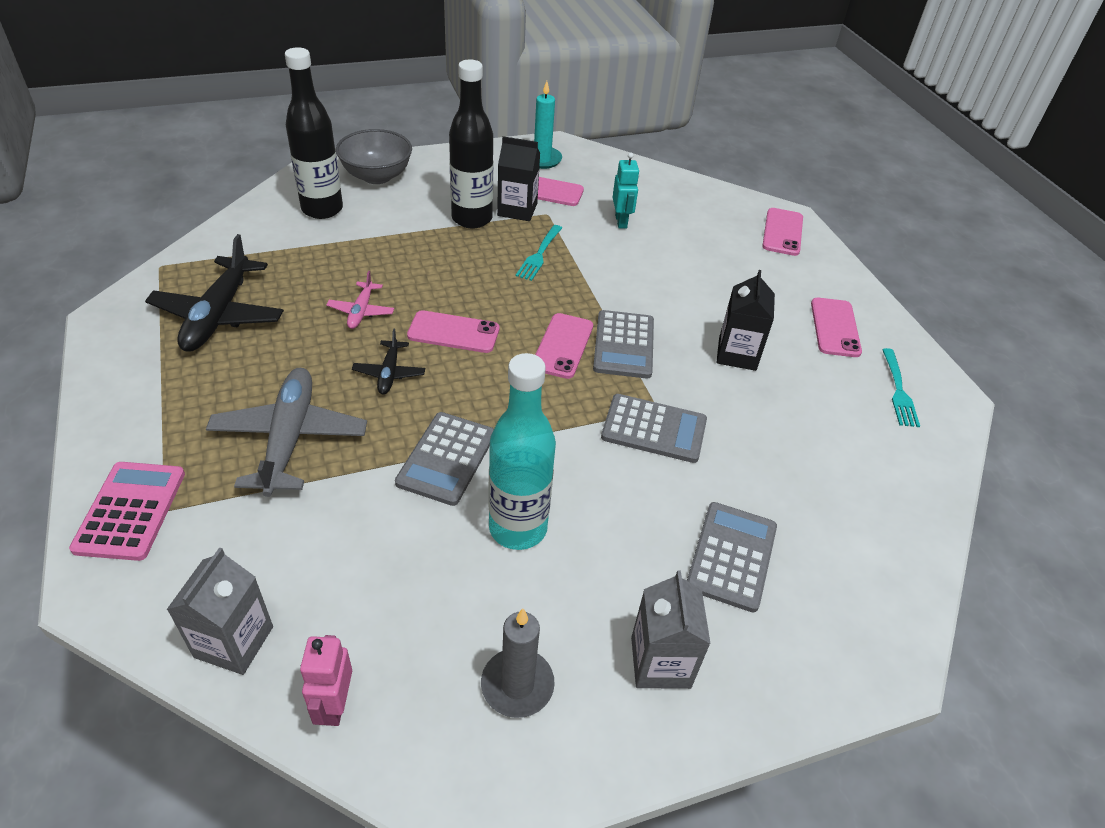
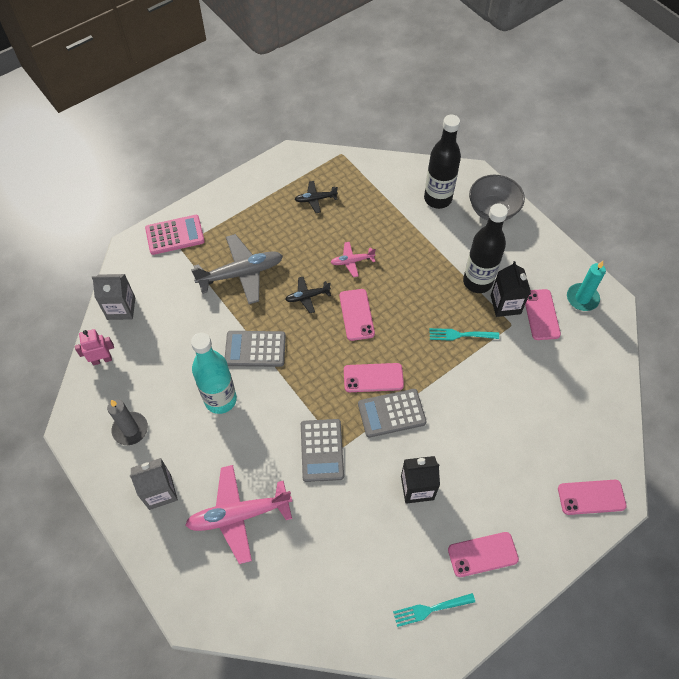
camera: 75 degrees right, 15 degrees up
black plane [145,234,284,352] -> black plane [295,181,338,213], size x0.51
turquoise robot [612,152,639,229] -> none
grey calculator [687,502,777,612] -> pink plane [185,465,292,564]

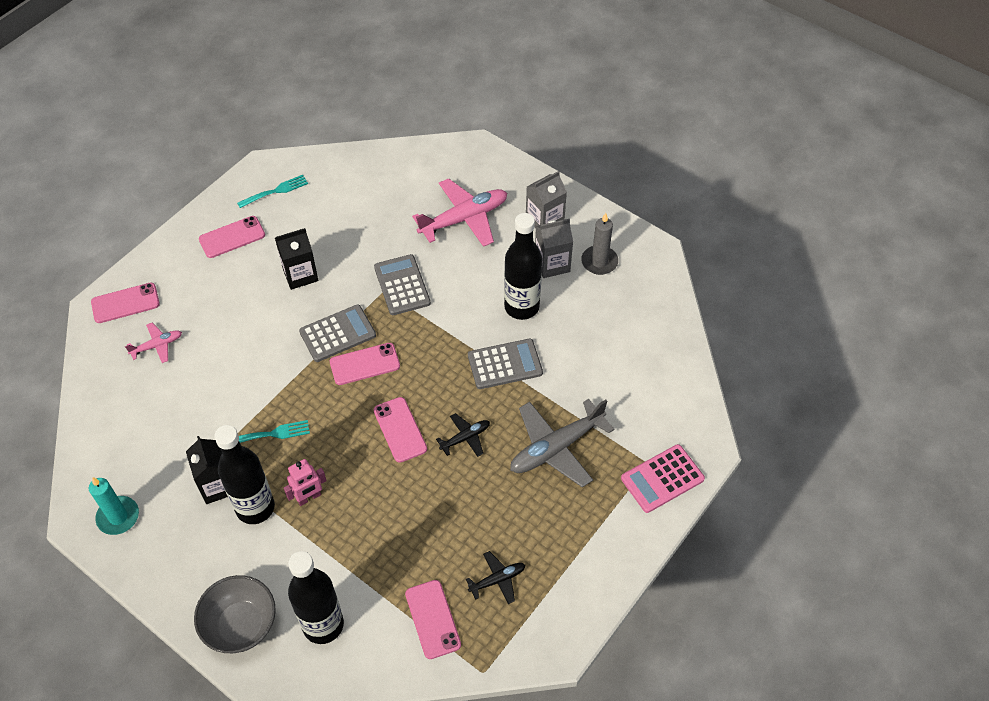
camera: 165 degrees right, 5 degrees down
pink robot [75,329,114,365] -> pink robot moved to [284,459,326,506]
grey carton [92,274,135,320] -> grey carton moved to [535,219,573,278]
turquoise bottle [191,333,237,414] -> black bottle [504,213,542,320]
pink plane [330,242,376,277] -> pink plane moved to [125,323,182,363]
pink phone [525,289,561,340] -> pink phone moved to [405,580,461,659]

